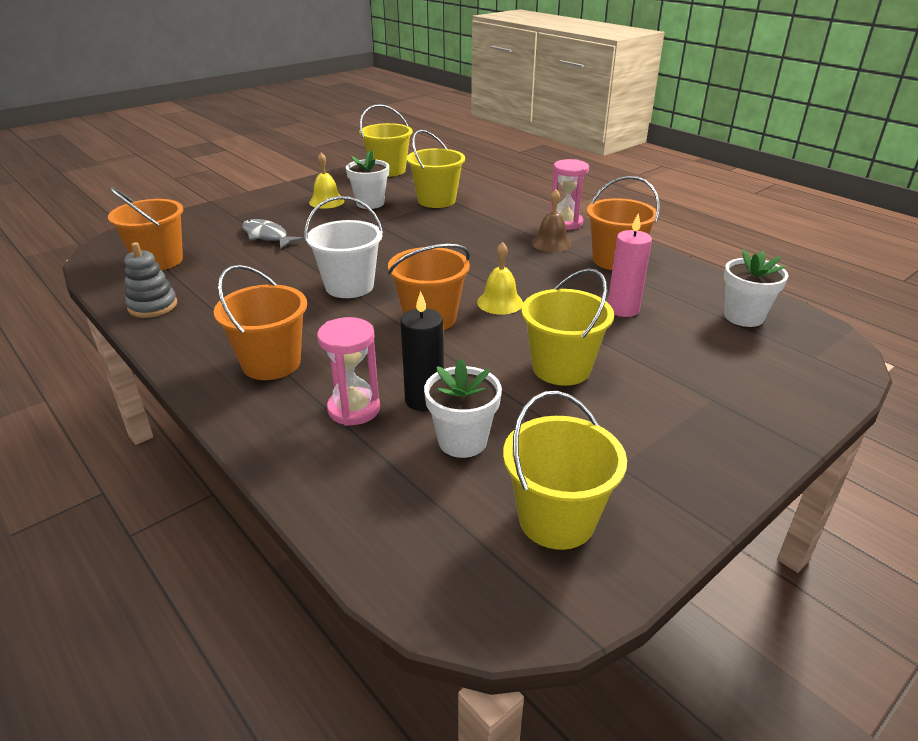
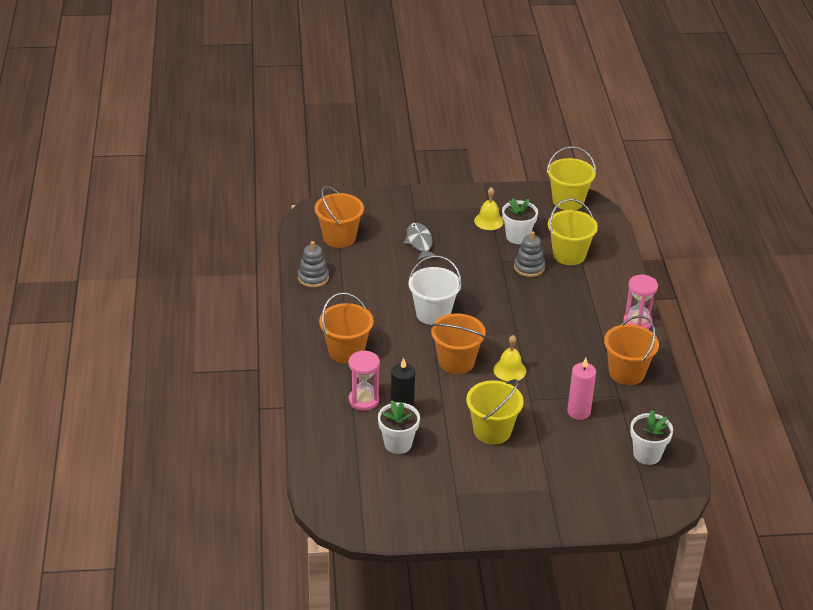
camera: 35 degrees right, 5 degrees up
yellow bucket [503,391,627,550] -> none
brown bell [532,189,571,252] -> none
none -> grey stacking toy [514,231,545,277]

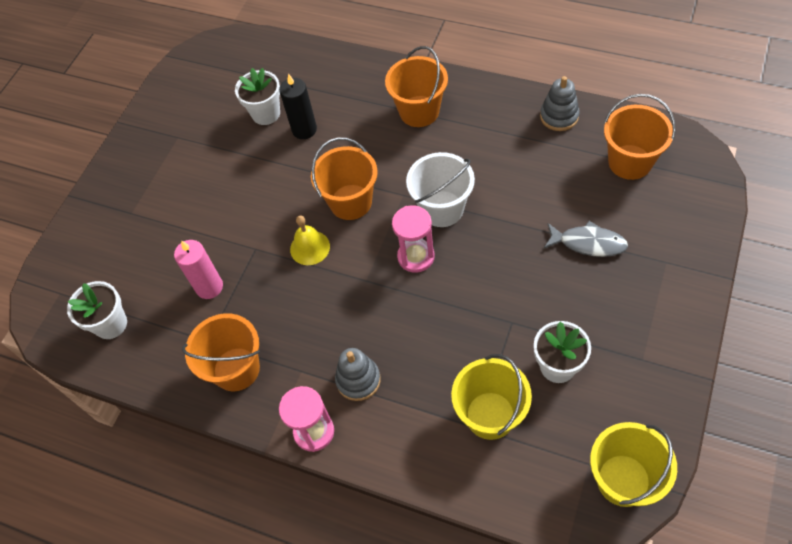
camera: 125 degrees right, 20 degrees up
pink hourglass [349,350,380,411] -> pink hourglass moved to [392,205,435,273]
yellow bucket [466,379,524,445] -> none
yellow bell [474,187,504,230] -> none
grey stacking toy [514,231,545,277] -> grey stacking toy moved to [335,348,381,401]

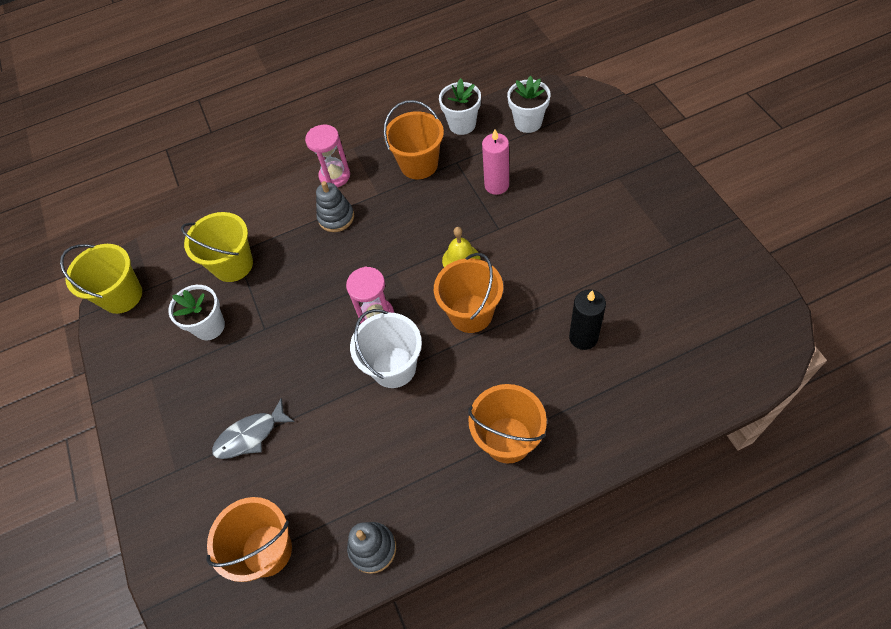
camera: 135 degrees right, 0 degrees up
white flower pot [235,68,280,125] -> white flower pot moved to [439,78,481,135]

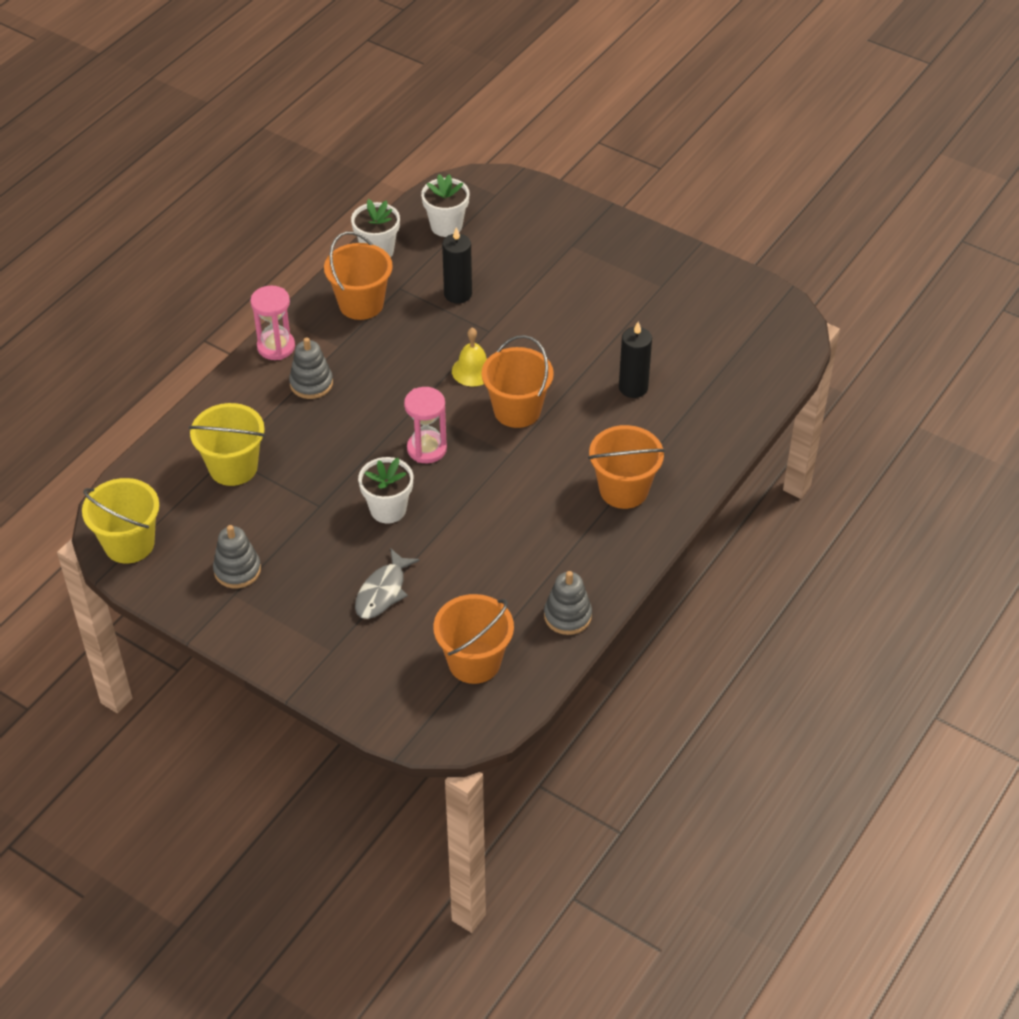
camera: 40 degrees left, 10 degrees down
white flower pot [168,285,225,340] -> white flower pot moved to [358,457,413,523]
white bucket [350,309,422,388] -> none
pink candle [482,129,509,195] -> black candle [442,227,472,303]
none -> grey stacking toy [213,525,261,588]

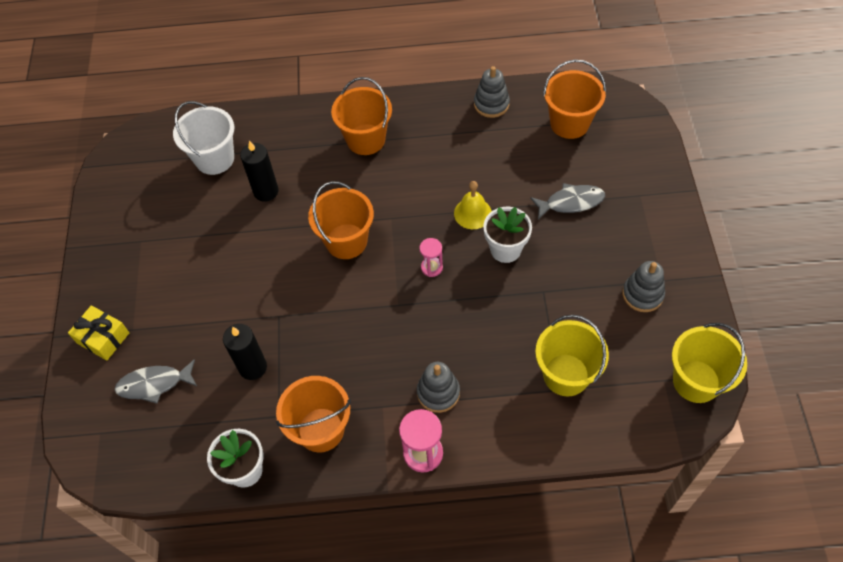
camera: 125 degrees left, 10 degrees up
pink hourglass [404,387,447,463] -> pink hourglass [419,238,443,277], size x0.62
white flower pot [421,174,469,237] -> none
yellow bell [452,328,487,386] -> yellow bell moved to [454,181,492,229]
none -> yellow gift [68,305,129,361]
none -> grey fish [115,359,198,404]
none -> white bucket [173,101,234,175]

